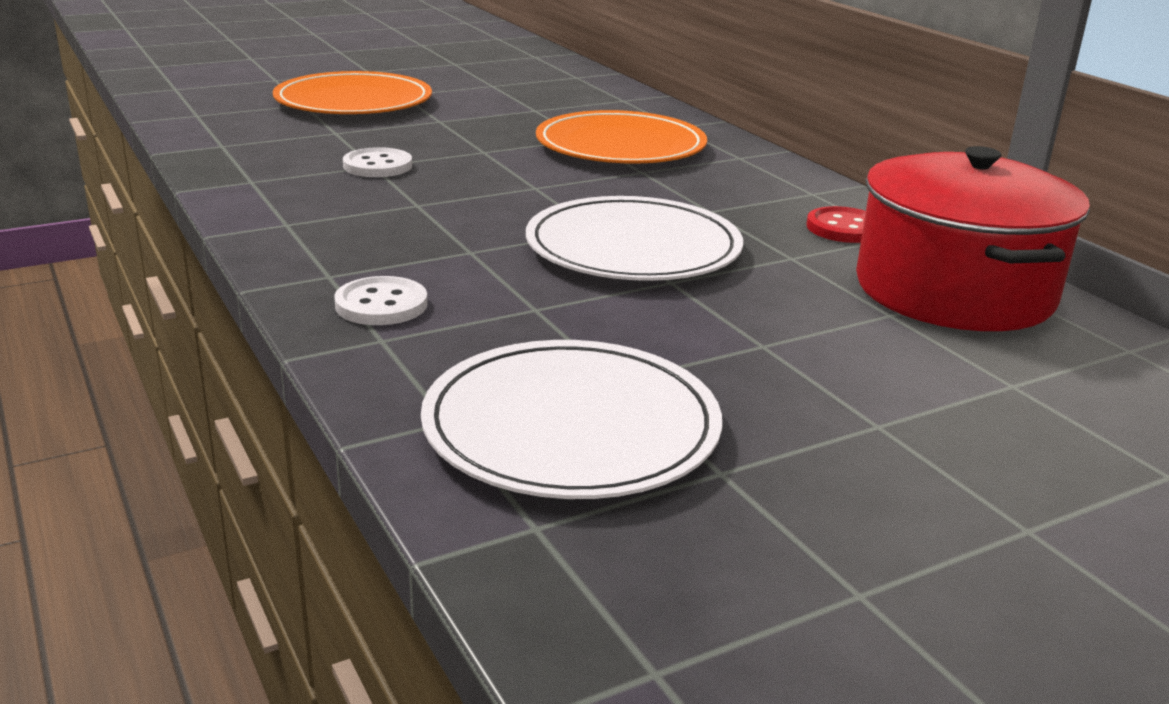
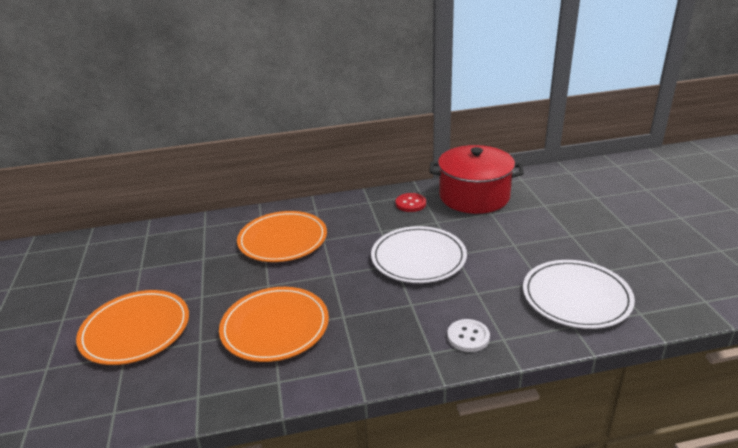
camera: 70 degrees left, 5 degrees up
white button [343,147,412,177] -> orange plate [219,287,329,362]

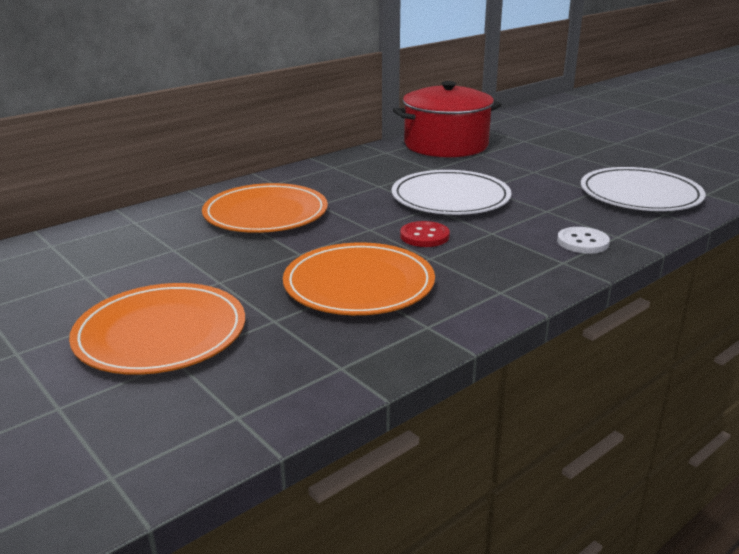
camera: 30 degrees left, 5 degrees down
red button [396,193,426,212] -> red button moved to [400,221,450,247]

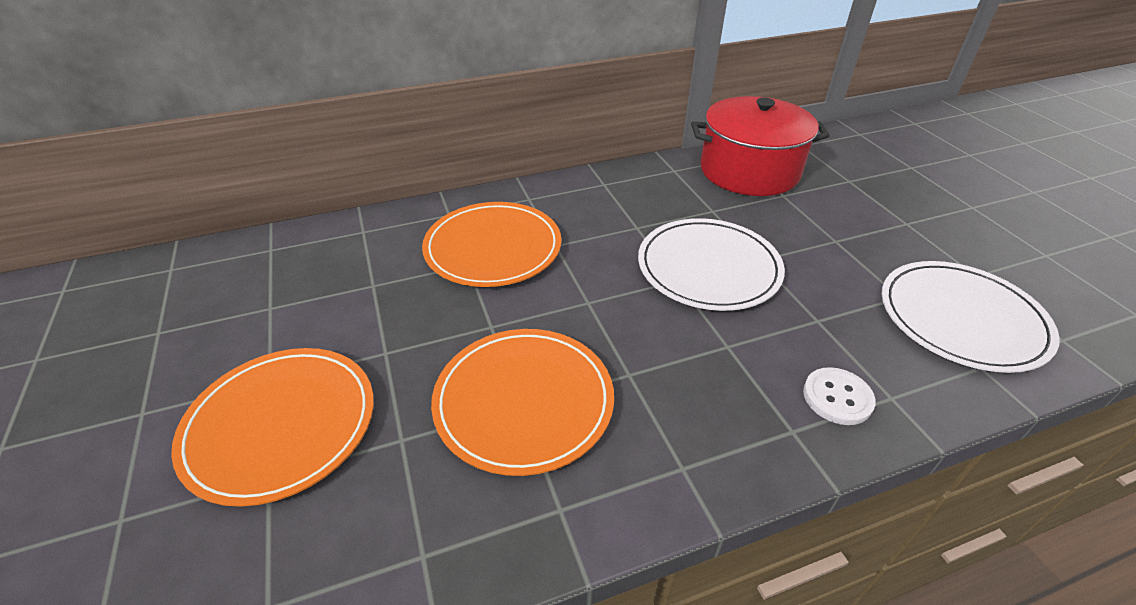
camera: 20 degrees right, 15 degrees up
red button [400,221,450,247] -> none

